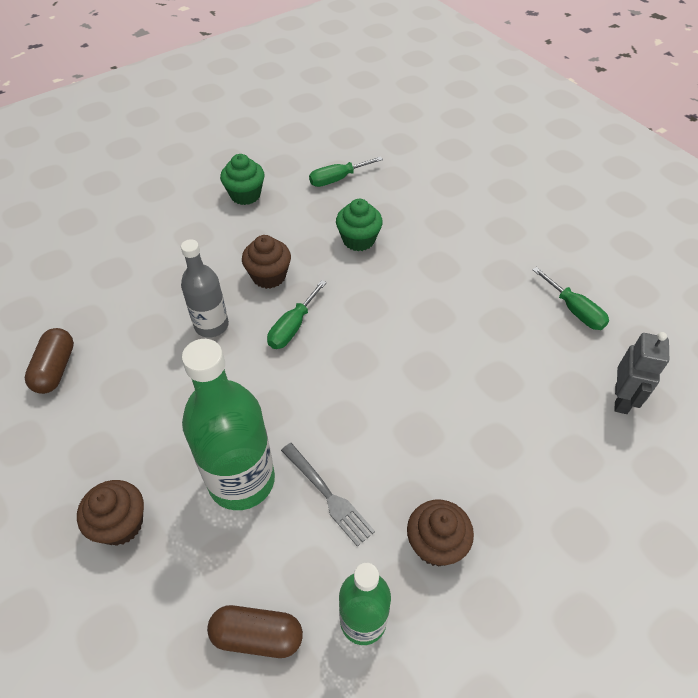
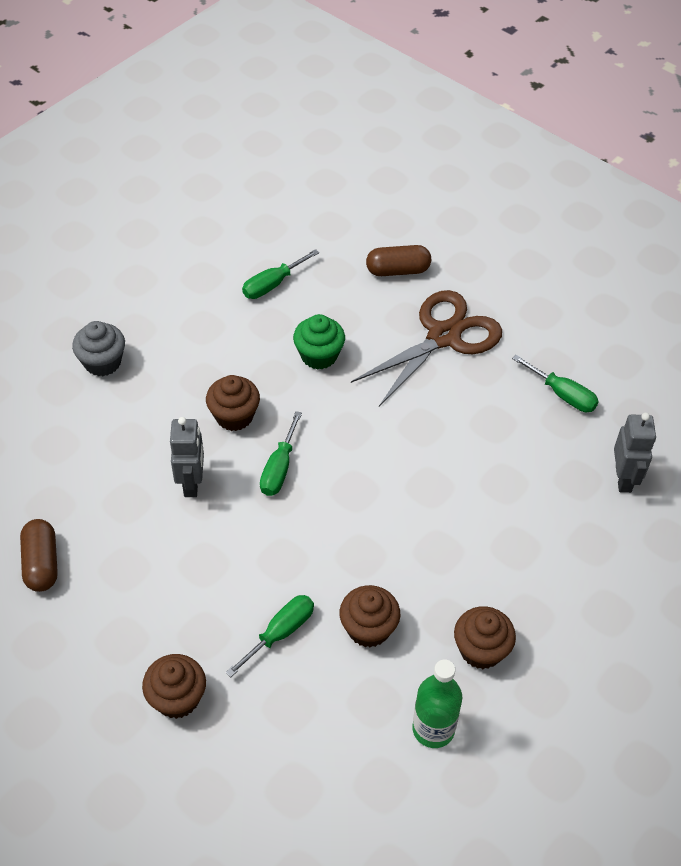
camera: 15 degrees left, 0 degrees up
grey bottle [181,239,229,338] -> grey robot [170,417,204,497]
green bottle [182,339,275,510] -> green screwdriver [225,595,314,677]
brown capsule [207,605,303,658] -> brown capsule moved to [366,245,431,276]
green cupcake [220,154,265,205] -> none
grey fork [281,443,375,547] -> brown cupcake [339,585,400,648]
none -> grey cupcake [72,321,125,376]
none -> brown scissors [351,290,502,407]

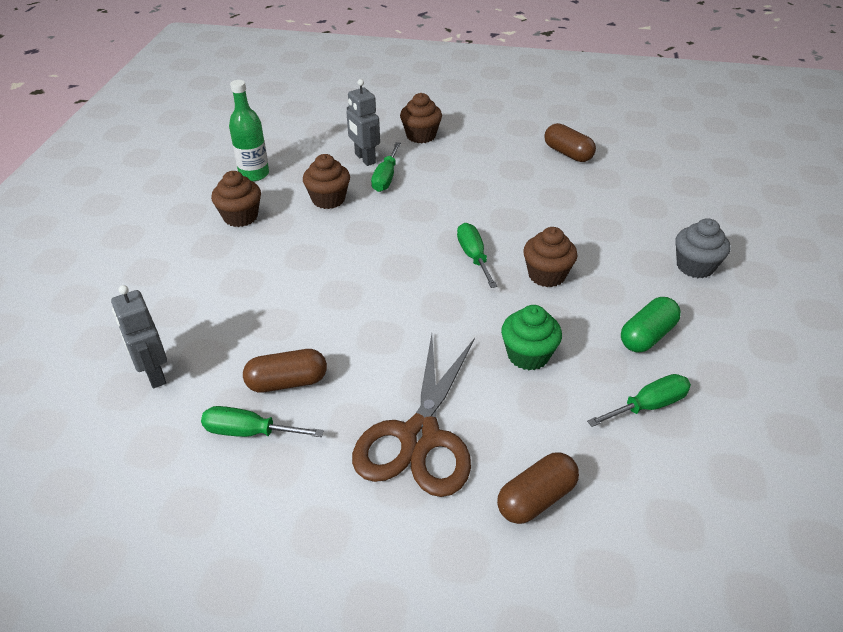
camera: 150 degrees right, 10 degrees down
grey robot [170,417,204,497] -> grey robot moved to [347,79,380,166]
green screwdriver [242,249,319,299] -> green screwdriver turned 45 degrees clockwise [587,374,691,427]
none -> brown capsule [243,349,327,392]
none -> green capsule [621,297,681,353]

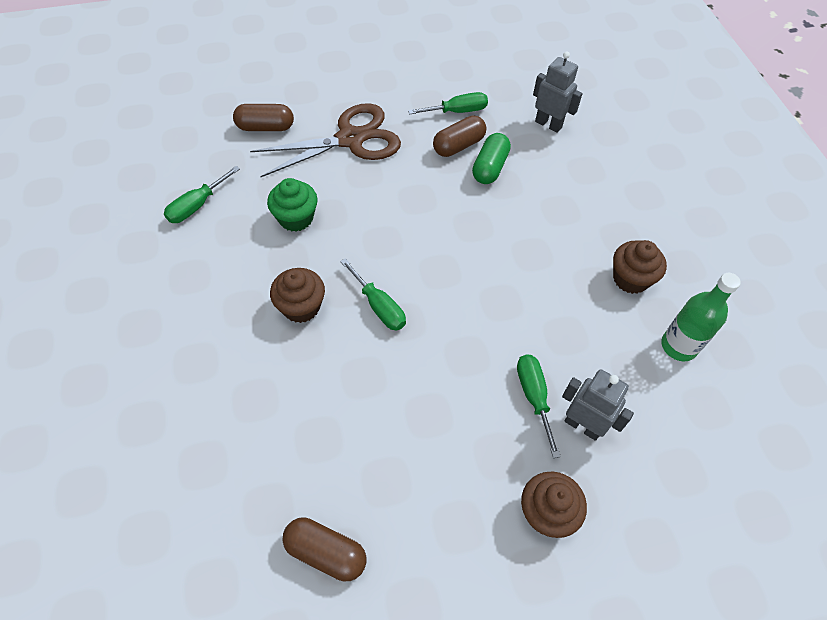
camera: 155 degrees right, 15 degrees up
brown cupcake [303,154,350,209] -> none
brown scissors [352,334,475,497] -> brown scissors turned 75 degrees clockwise [250,103,401,177]
brown capsule [497,452,579,524] -> brown capsule turned 60 degrees clockwise [233,104,294,131]
green capsule [621,297,681,353] -> green capsule moved to [472,133,511,184]
grey cupcake [675,218,730,278] -> none

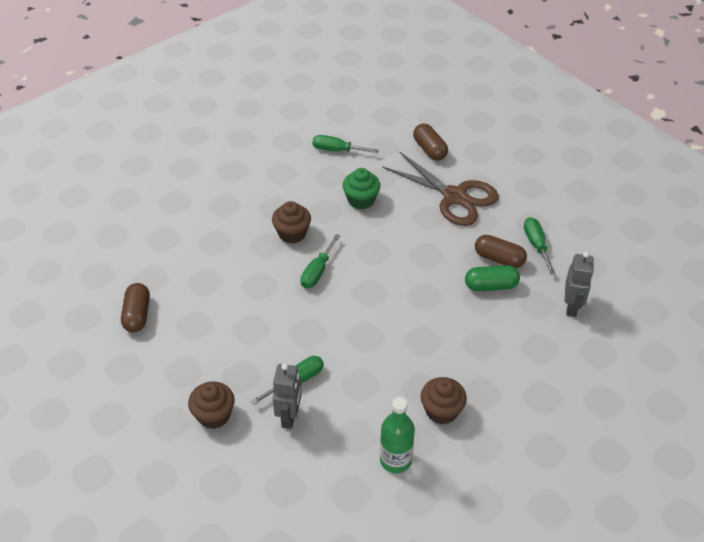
camera: 65 degrees right, 10 degrees down
green screwdriver [408,92,488,115] -> green screwdriver turned 150 degrees counterclockwise [524,217,555,274]

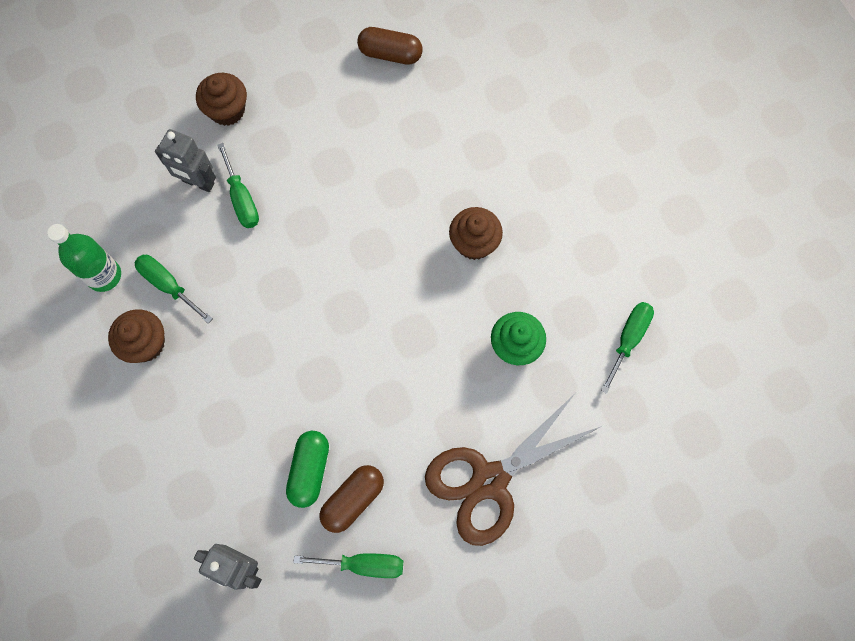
camera: 105 degrees right, 25 degrees up
green screwdriver [300,234,340,288] -> green screwdriver moved to [135,255,213,323]
brown capsule [413,123,448,161] -> none

